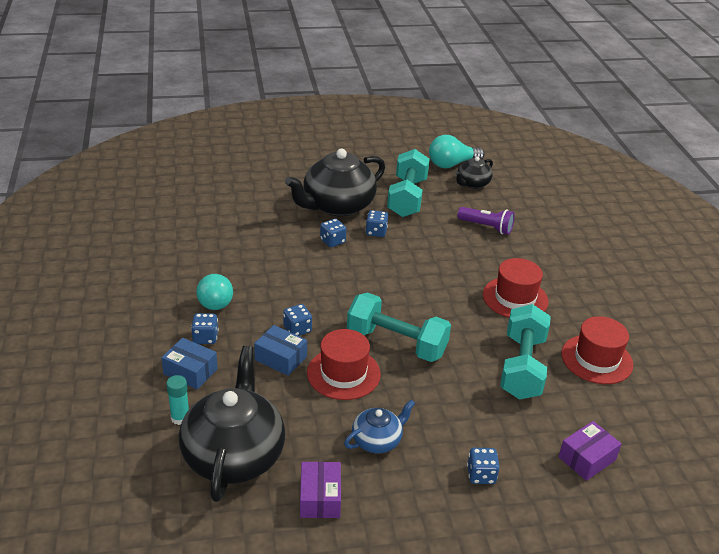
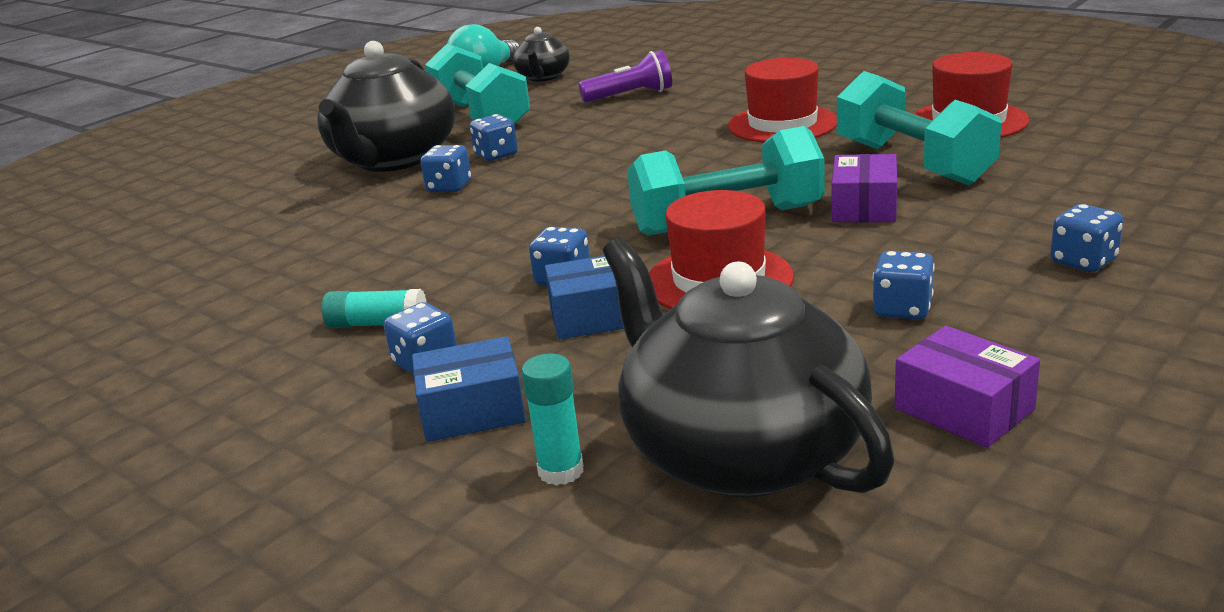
camera: 35 degrees left, 10 degrees down
turquoise ball [196,274,233,310] -> turquoise glue stick [322,289,427,328]
blue teapot [344,399,415,453] -> blue dice [873,251,935,320]
purple box [559,421,622,481] -> purple box moved to [832,154,897,222]

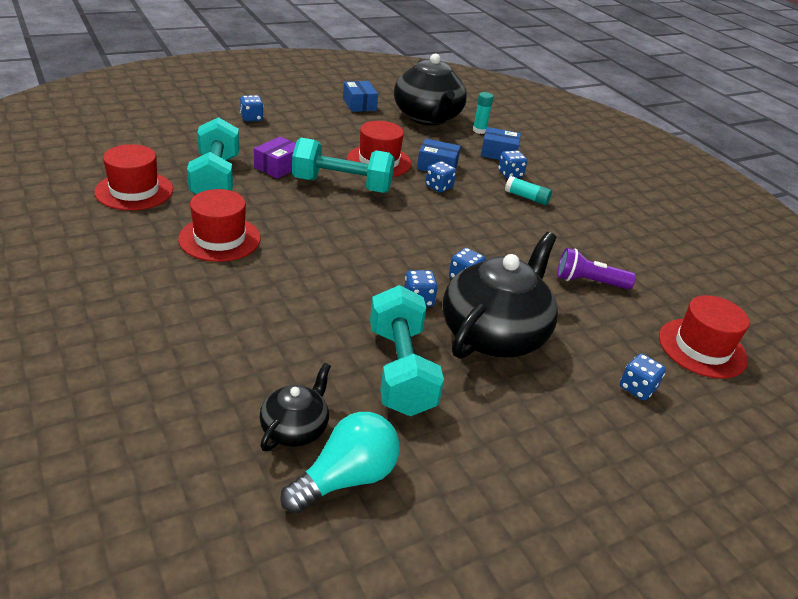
camera: 165 degrees left, 10 degrees up
purple flashlight [579,50,672,102] -> purple flashlight moved to [557,248,636,289]
blue dice [873,251,935,320] -> blue dice moved to [620,353,666,400]
purple box [894,326,1040,448] -> blue box [343,81,378,112]
none -> red hat [659,295,750,378]

